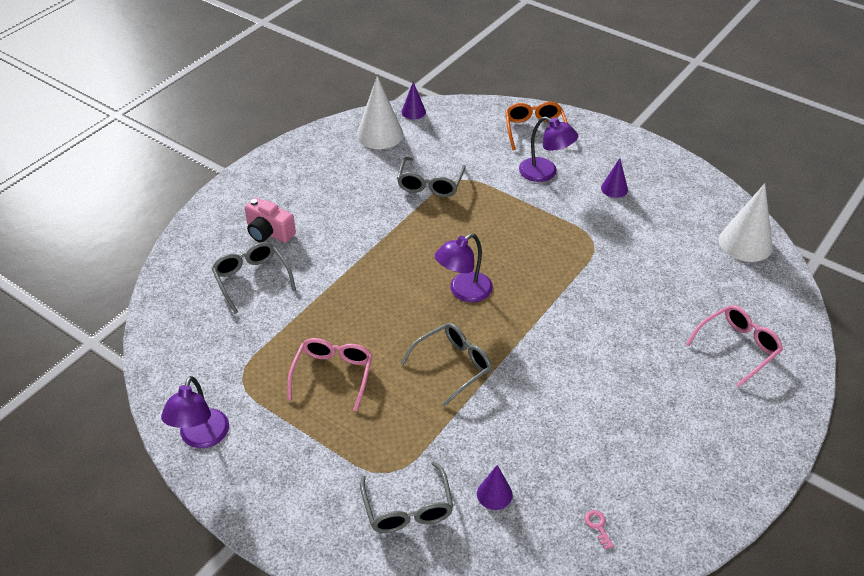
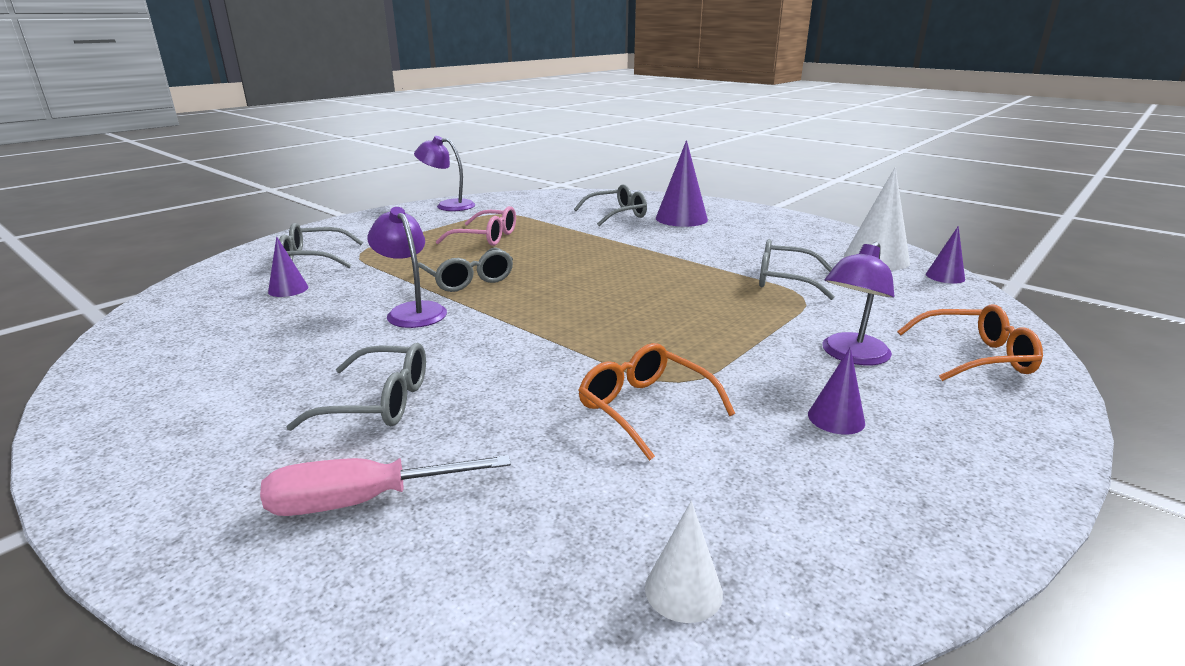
camera: 95 degrees right, 20 degrees down
pink camera [245,198,296,243] -> purple cone [656,140,708,227]
purple lamp [435,233,493,302] -> purple lamp moved to [368,207,447,328]
pink key [584,510,614,549] -> none
pink glasses [686,305,783,387] -> pink screwdriver [260,455,511,516]
white cone [719,183,773,262] -> white cone [645,501,723,623], size x0.54
none -> grey glasses [286,343,426,431]
none -> orange glasses [578,343,735,461]

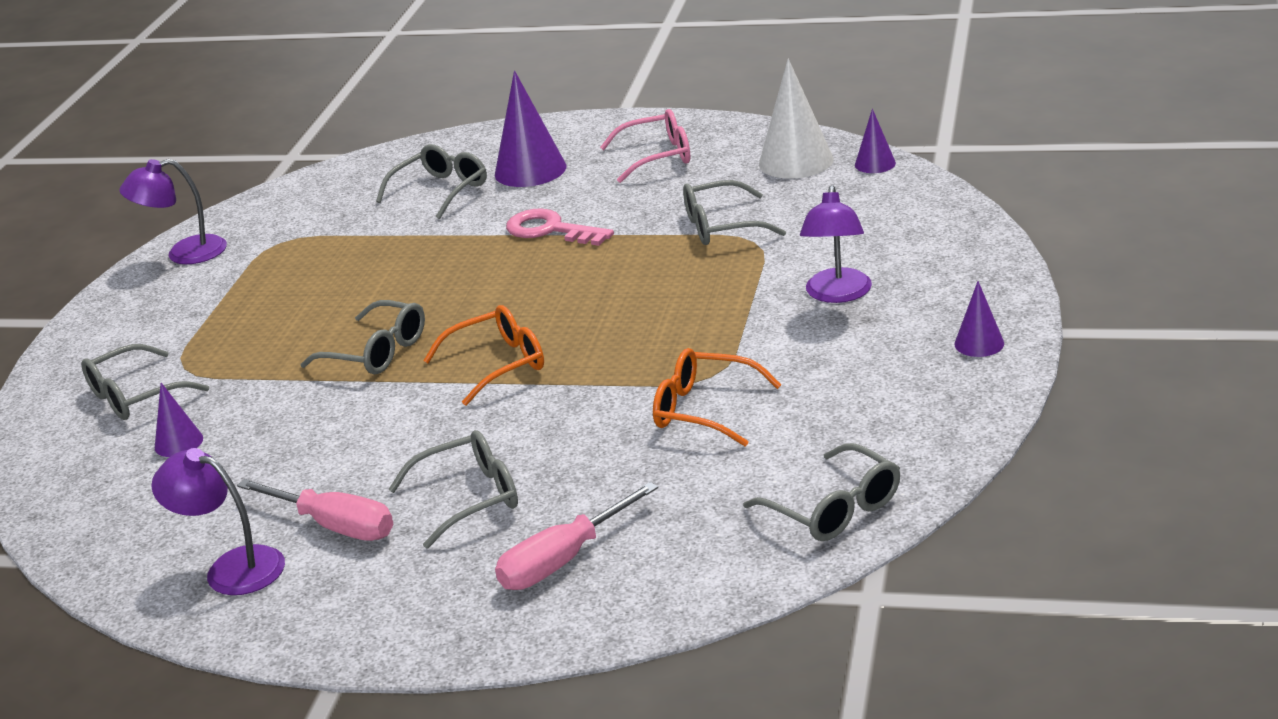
camera: 25 degrees left, 5 degrees up
purple lamp [368,207,447,328] -> purple lamp moved to [151,448,285,595]
pink glasses [436,206,516,246] -> pink glasses moved to [600,109,690,183]
white cone [645,501,723,623] -> grey glasses [743,443,900,541]
purple cone [808,347,865,435] -> purple cone moved to [954,281,1004,357]
orange glasses [897,305,1043,381] -> orange glasses moved to [423,305,544,406]
none -> pink screwdriver [237,479,393,541]
none -> pink key [506,208,614,246]

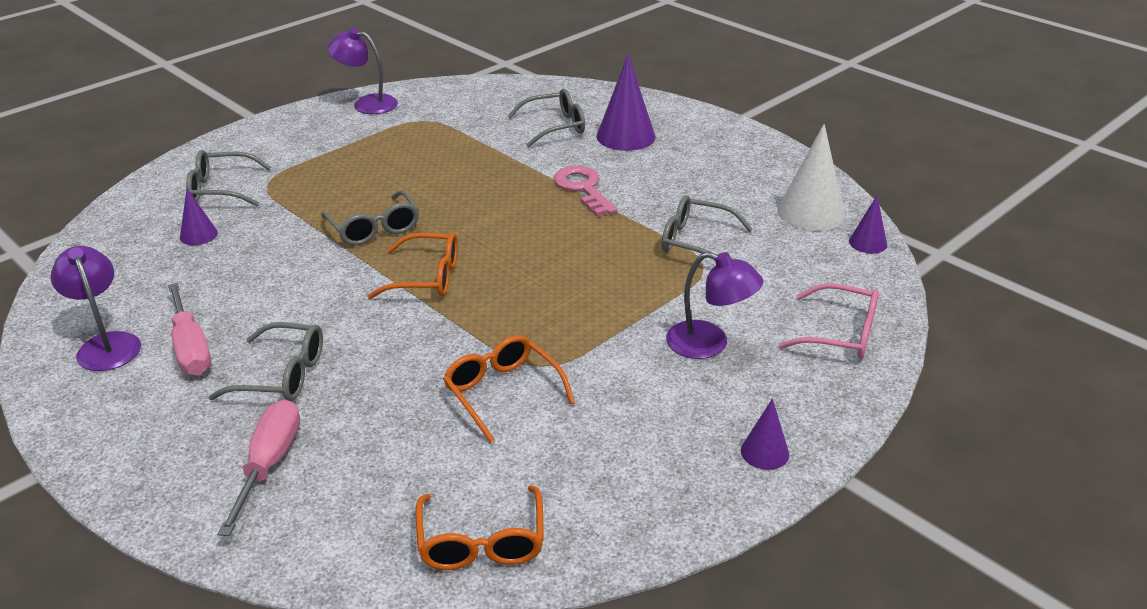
camera: 30 degrees right, 5 degrees up
pink screwdriver [495,482,658,590] -> pink screwdriver turned 105 degrees clockwise [217,400,300,536]
pink glasses [600,109,690,183] -> pink glasses moved to [779,283,879,359]
grey glasses [743,443,900,541] -> orange glasses [416,485,544,570]
purple lamp [800,185,872,303] -> purple lamp turned 105 degrees counterclockwise [666,252,763,359]

